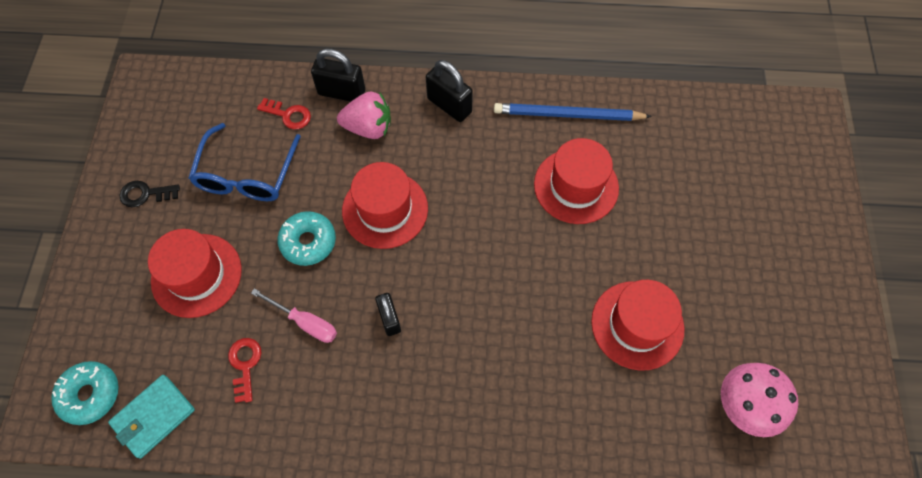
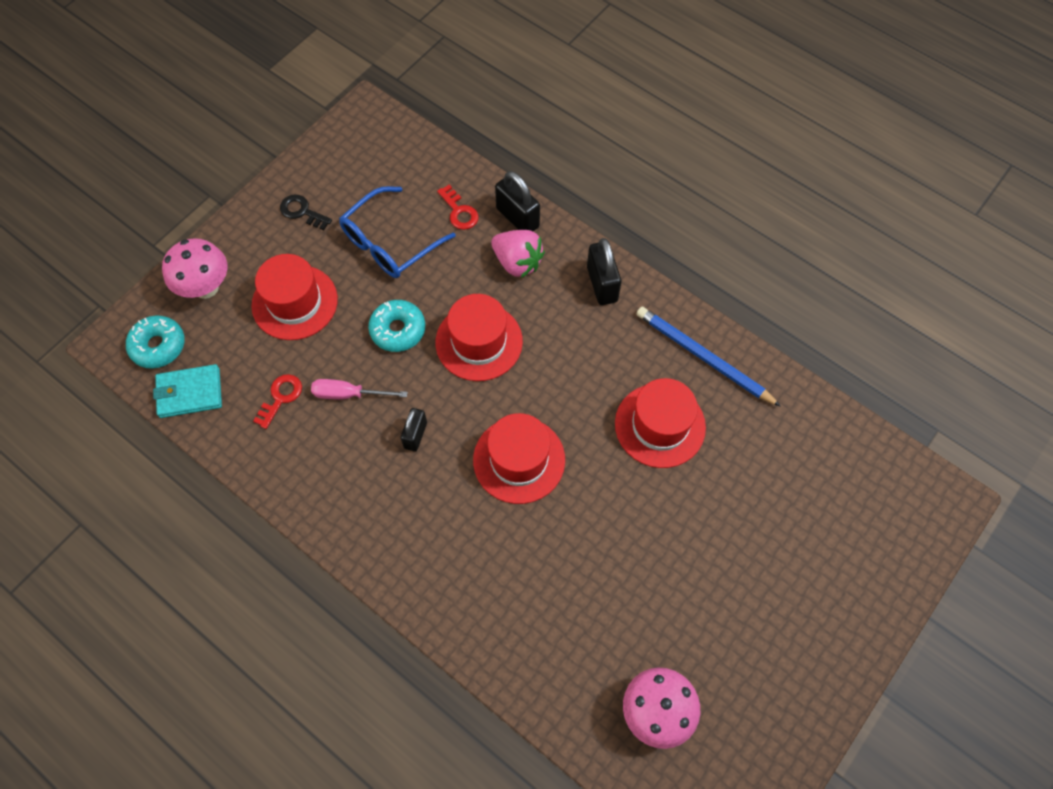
camera: 35 degrees right, 0 degrees up
pink screwdriver [251,288,337,343] -> pink screwdriver turned 120 degrees clockwise [311,379,408,399]
red hat [591,280,685,371] -> red hat moved to [473,413,565,504]
none -> pink mushroom [162,238,227,299]

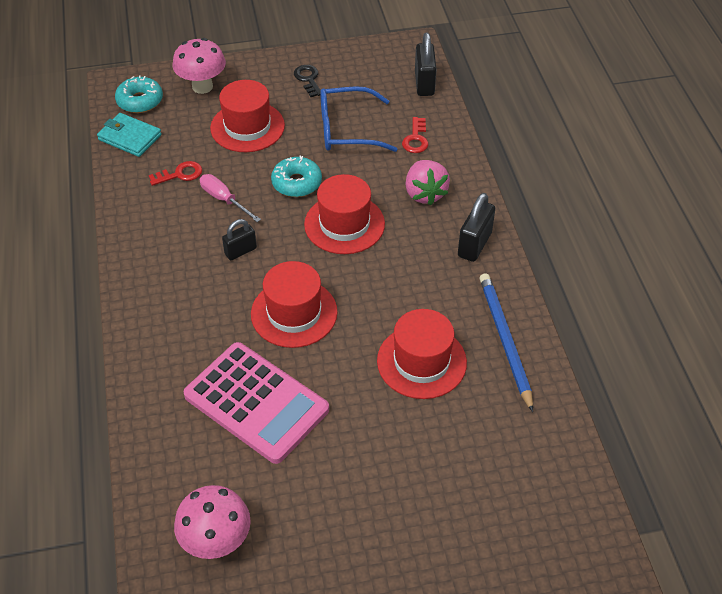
camera: 40 degrees right, 15 degrees down
black padlock [495,171,540,231] -> black padlock moved to [415,33,436,96]
none -> pink calculator [184,342,329,464]

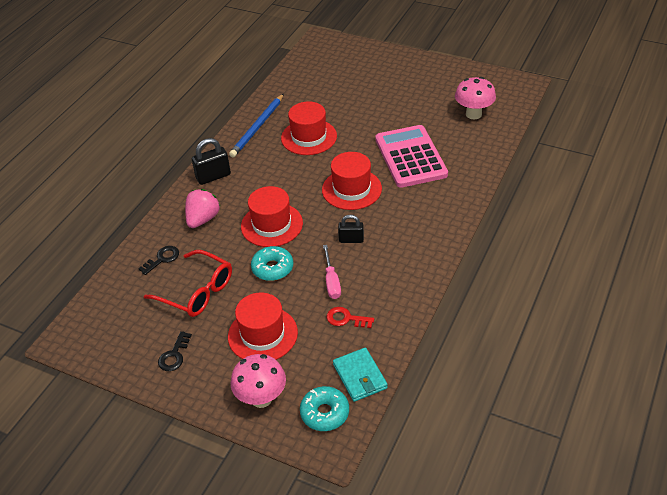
camera: 140 degrees left, 5 degrees down
blue glasses [320,86,398,152] -> red glasses [144,250,232,317]
red key [402,117,428,153] -> black key [138,246,179,275]
black padlock [415,33,436,96] -> none

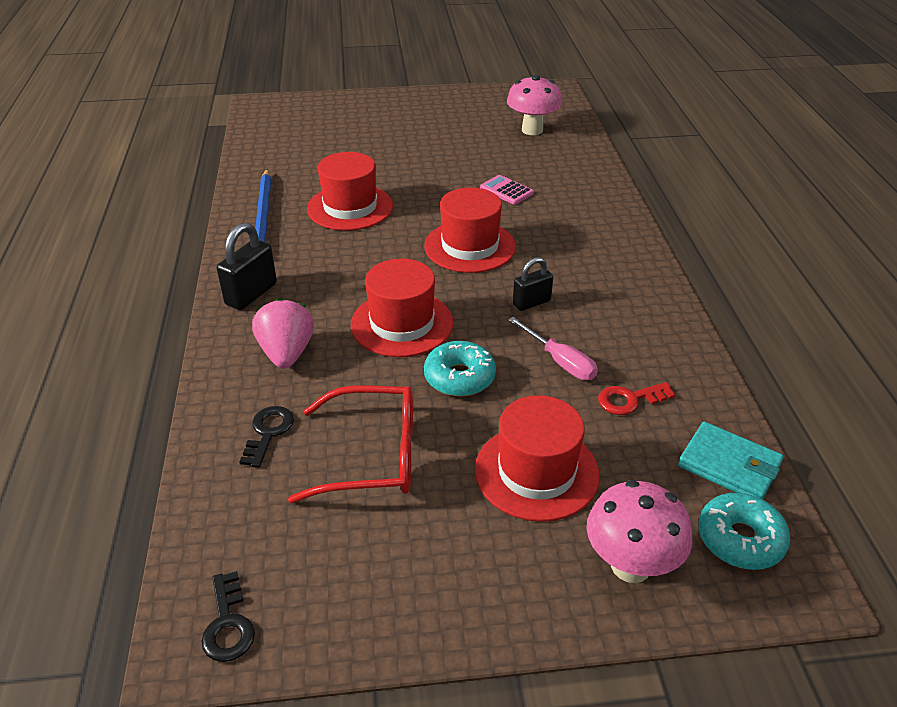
camera: 35 degrees left, 5 degrees down
black key [158,331,192,371] -> black key moved to [201,571,255,662]
pink calculator [375,125,448,188] -> pink calculator [480,175,534,205], size x0.41

